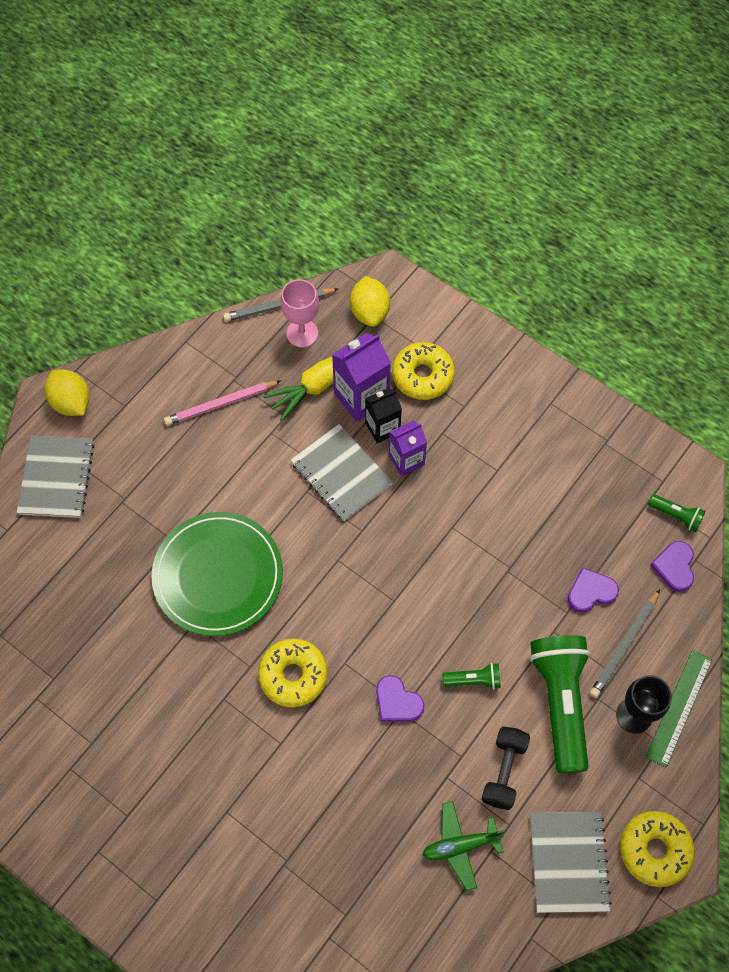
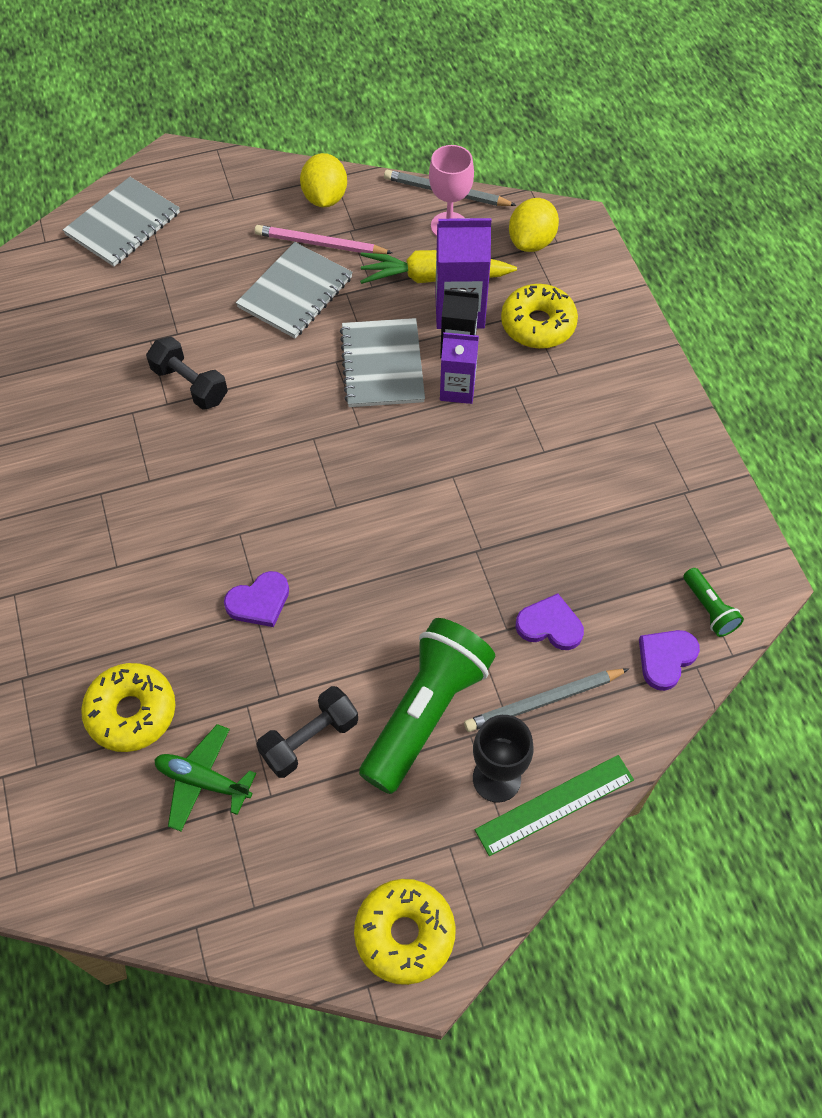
camera: 35 degrees right, 5 degrees down
yellow lemon [45,370,90,416] -> yellow lemon moved to [300,153,347,207]
green plate [151,512,283,636] -> black dumbbell [146,337,228,410]
yellow donut [258,638,328,708] -> yellow donut moved to [81,663,175,752]
purple heart [376,675,425,722] -> purple heart turned 105 degrees counterclockwise [224,571,289,627]
green flashlight [442,663,501,690] -> none
grey notebook [530,812,612,913] -> grey notebook moved to [236,242,353,338]

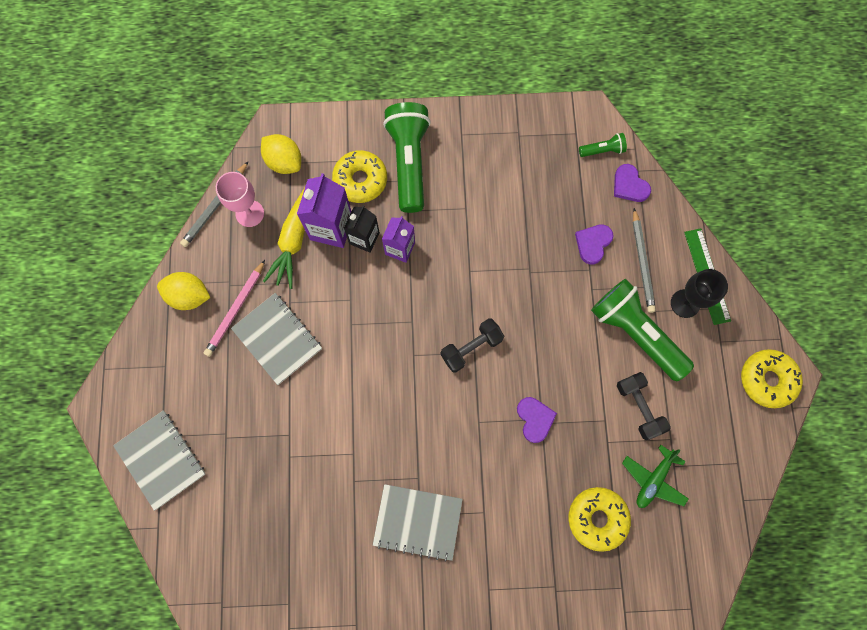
camera: 75 degrees left, 15 degrees up
black dumbbell [146,337,228,410] -> black dumbbell moved to [441,318,504,373]
grey notebook [340,318,425,407] -> grey notebook moved to [373,484,463,562]
none -> green flashlight [383,102,431,213]

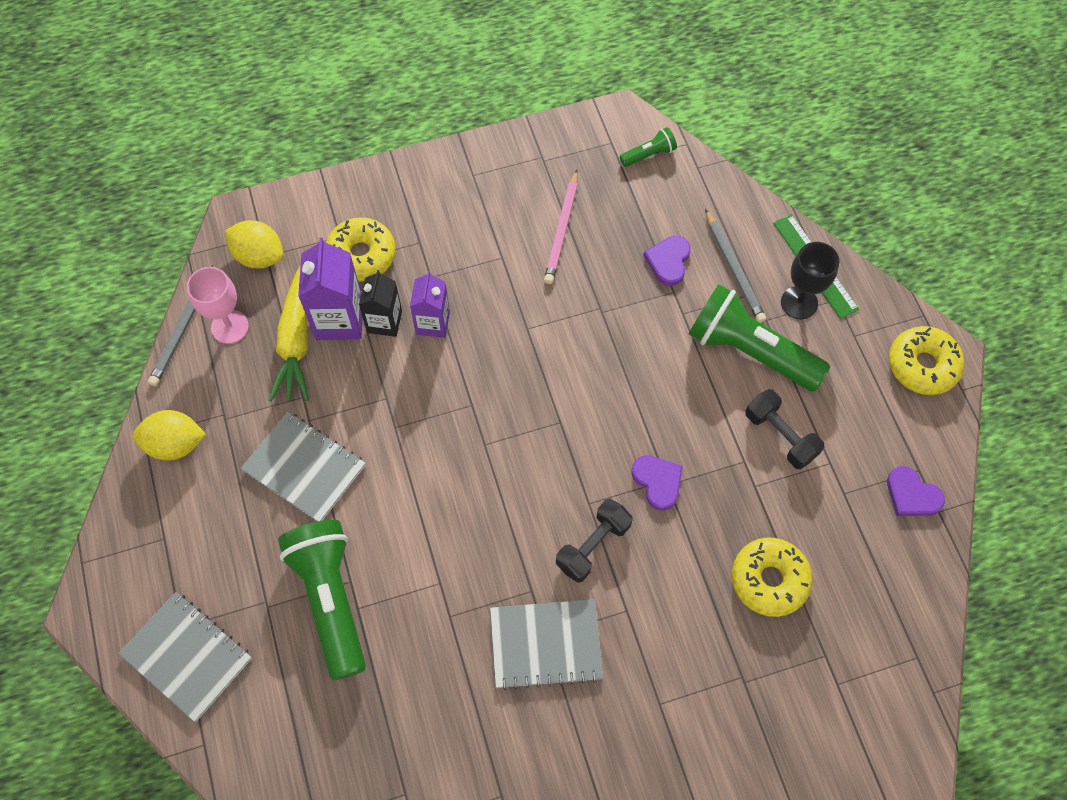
camera: 15 degrees left, 10 degrees down
pink pencil [204,260,265,357] -> pink pencil moved to [544,170,578,284]
green flashlight [383,102,431,213] -> green flashlight moved to [278,520,366,680]
black dumbbell [441,318,504,373] -> black dumbbell moved to [556,499,633,583]
purple heart [614,164,651,202] -> purple heart moved to [887,466,945,516]
green plane [622,445,689,508] -> none

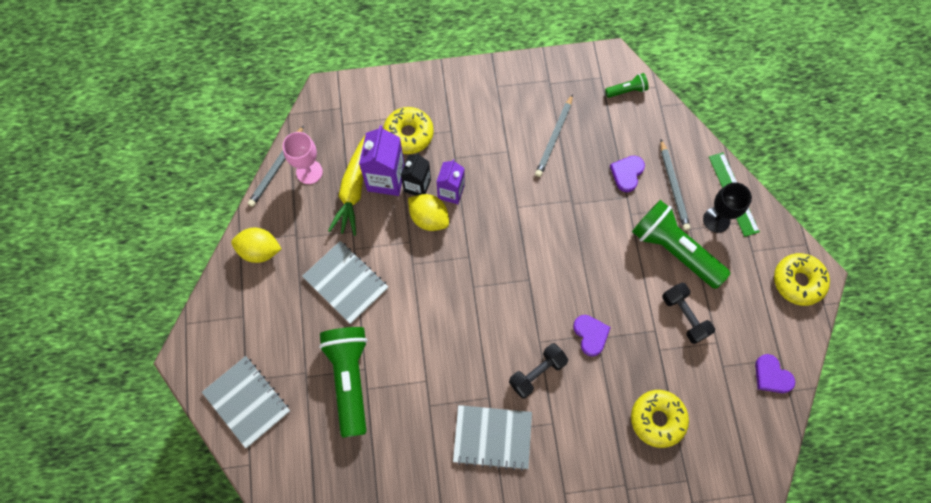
camera: 10 degrees right, 5 degrees up
yellow lemon [225,220,283,269] -> yellow lemon moved to [408,194,449,231]
pink pencil [544,170,578,284] -> grey pencil [535,94,573,177]

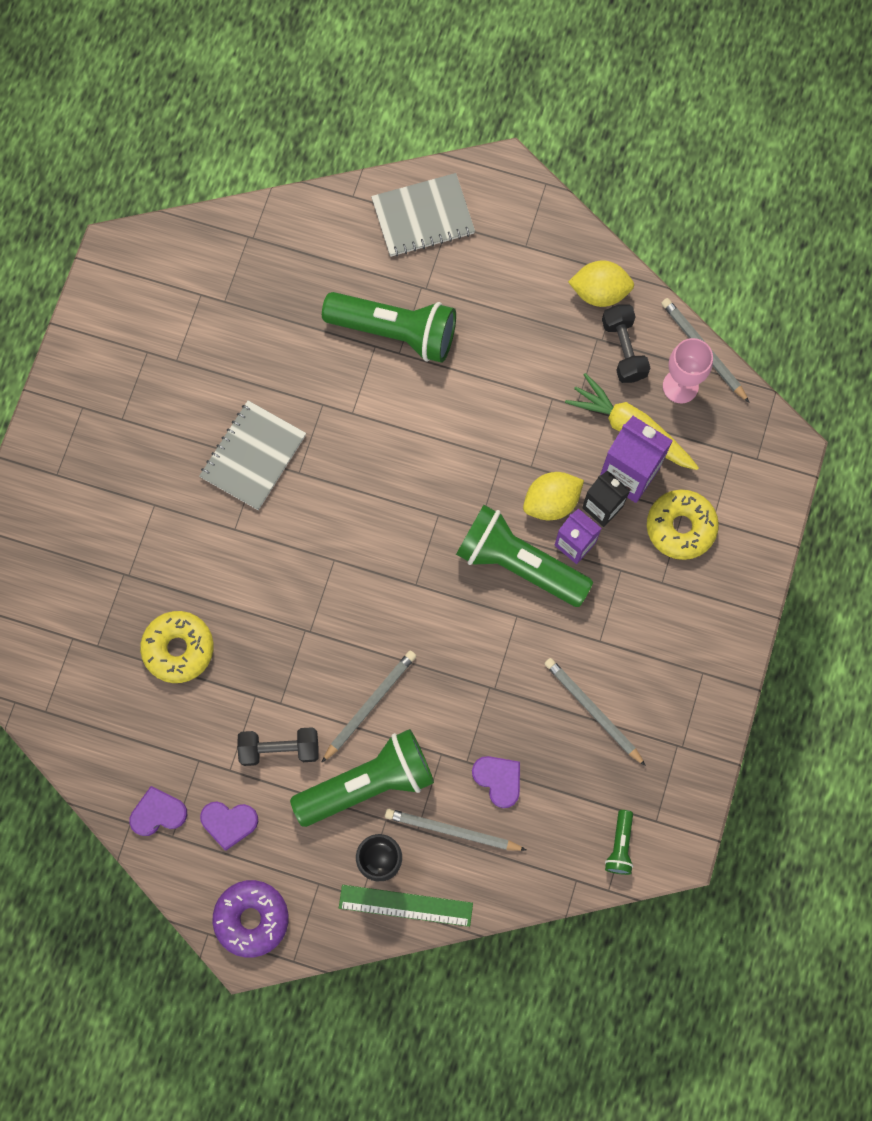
camera: 115 degrees right, 5 degrees up
yellow lemon [231,227,282,263] -> yellow lemon turned 60 degrees clockwise [568,260,634,307]
grey notebook [302,241,388,324] -> none
black dumbbell [509,343,568,398] -> black dumbbell moved to [602,305,650,383]
purple heart [573,315,611,356] -> purple heart moved to [200,802,258,851]
yellow donut [774,253,830,306] -> purple donut [213,880,288,958]
none -> grey pencil [321,651,416,763]
none -> green flashlight [456,505,593,607]

